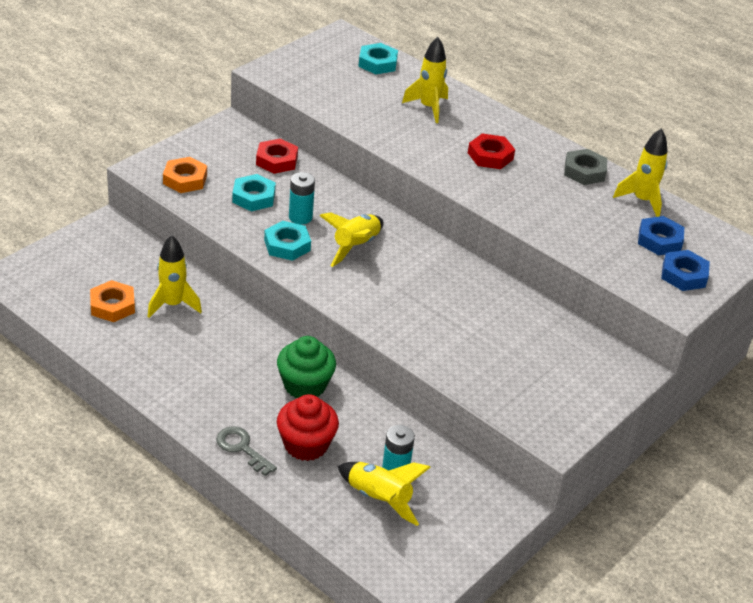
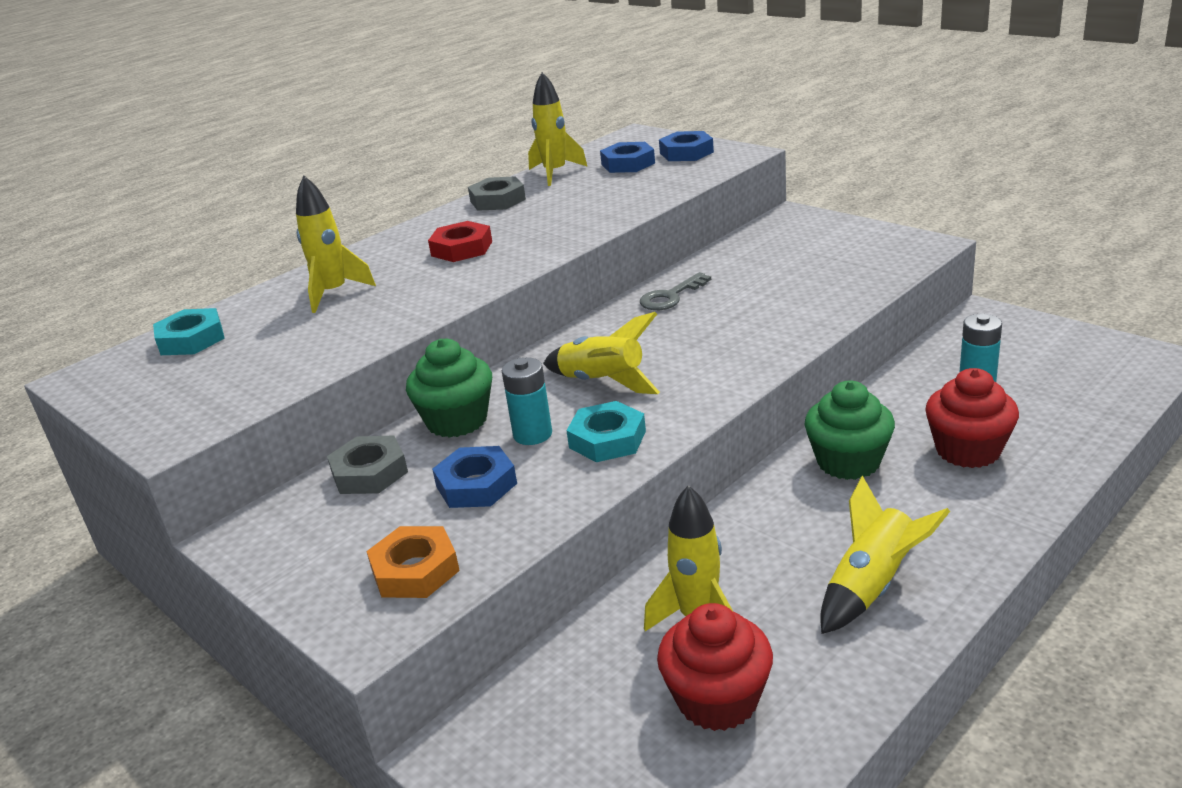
camera: 80 degrees left, 10 degrees down
orange nut [90,280,135,322] -> red cupcake [657,603,773,731]
grey key [216,426,277,476] -> grey key moved to [640,272,711,310]
turquoise nut [232,174,276,211] -> blue nut [432,446,517,508]
red nut [256,138,298,174] -> grey nut [327,435,408,494]
yellow rocket [337,462,431,526] -> yellow rocket moved to [820,476,950,634]
none -> green cupcake [406,339,492,438]

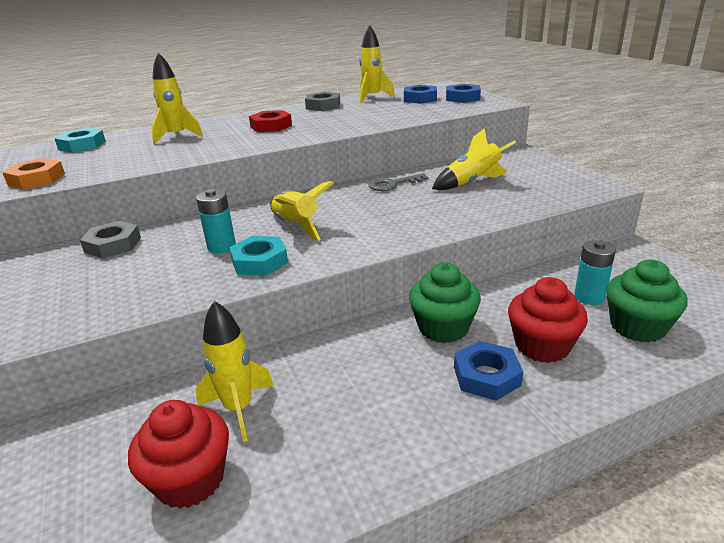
camera: 20 degrees right, 0 degrees up
orange nut [366,526,460,598] -> orange nut moved to [2,158,65,190]
green cupcake [406,339,492,438] -> green cupcake moved to [606,260,688,343]
blue nut [432,446,517,508] -> blue nut moved to [454,341,523,401]
yellow rocket [820,476,950,634] -> yellow rocket moved to [432,128,516,190]

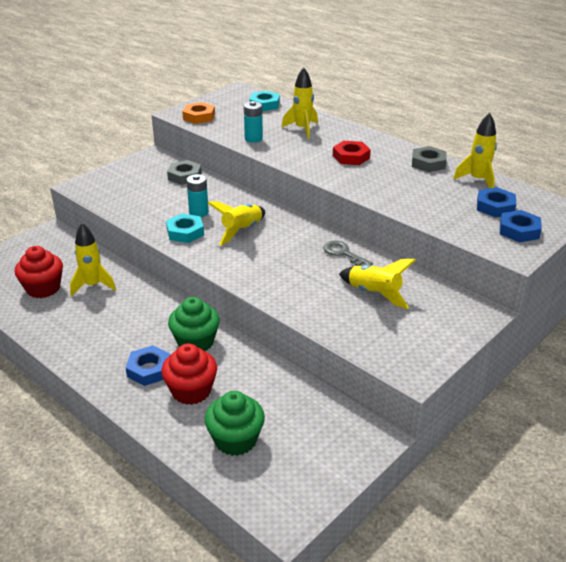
camera: 65 degrees right, 5 degrees up
turquoise battery [574,240,616,305] -> turquoise battery moved to [244,101,263,143]

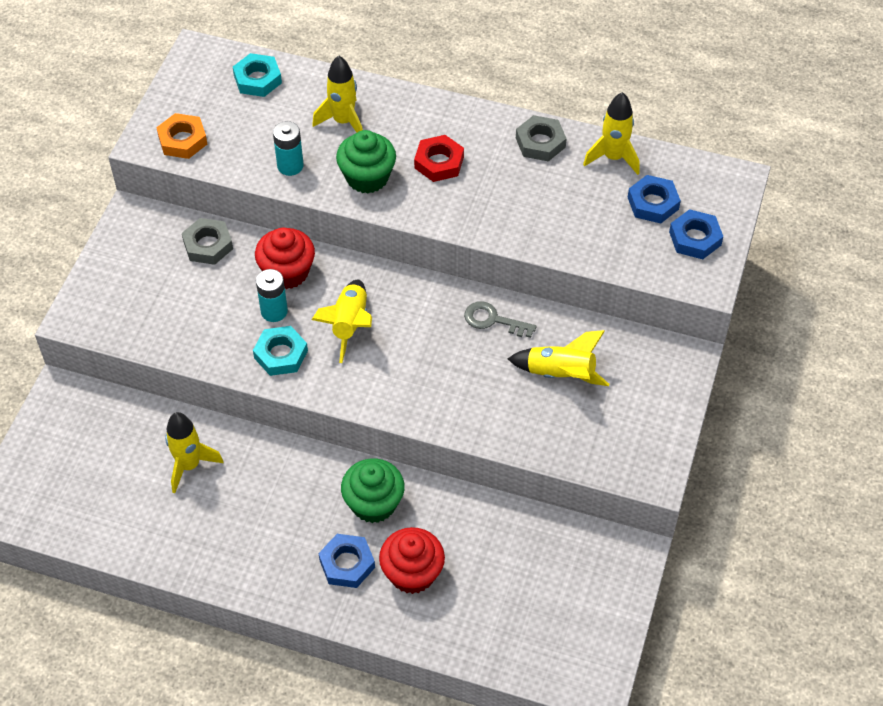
camera: 25 degrees left, 20 degrees up
red cupcake [15,246,63,298] -> red cupcake moved to [255,227,315,289]
green cupcake [205,391,265,456] -> green cupcake moved to [336,130,396,194]

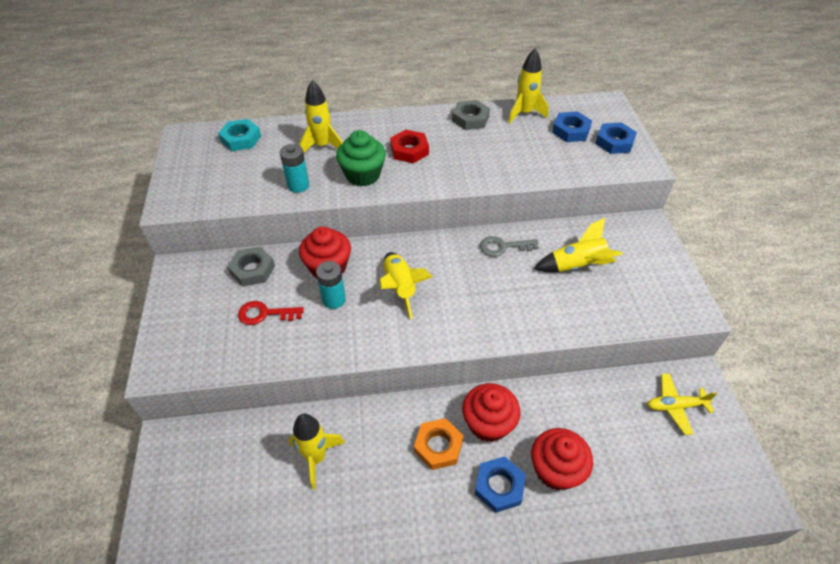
camera: 25 degrees left, 5 degrees down
orange nut [156,113,207,159] -> orange nut moved to [414,418,463,470]
turquoise nut [253,326,308,376] -> none
green cupcake [341,458,405,523] -> red cupcake [462,383,521,442]
none -> red key [238,301,304,325]
none -> yellow plane [647,373,717,435]

